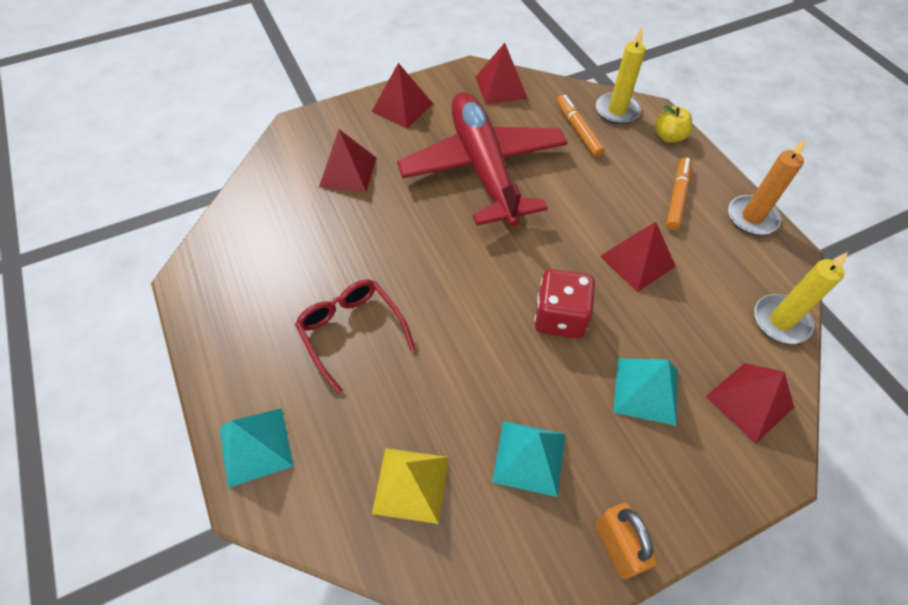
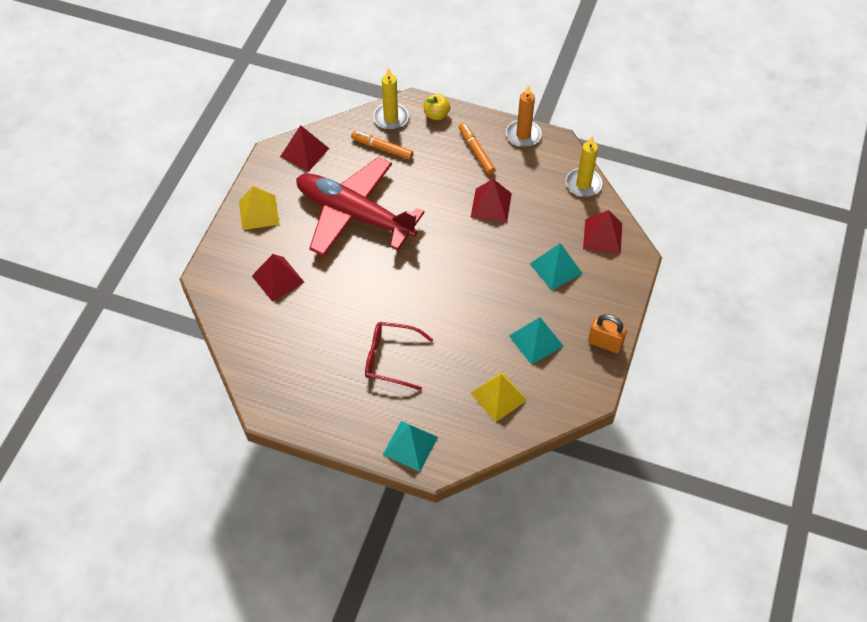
camera: 45 degrees left, 0 degrees up
red pyramid [372,63,433,129] -> yellow pyramid [239,186,279,230]
red dice [534,269,595,339] -> none

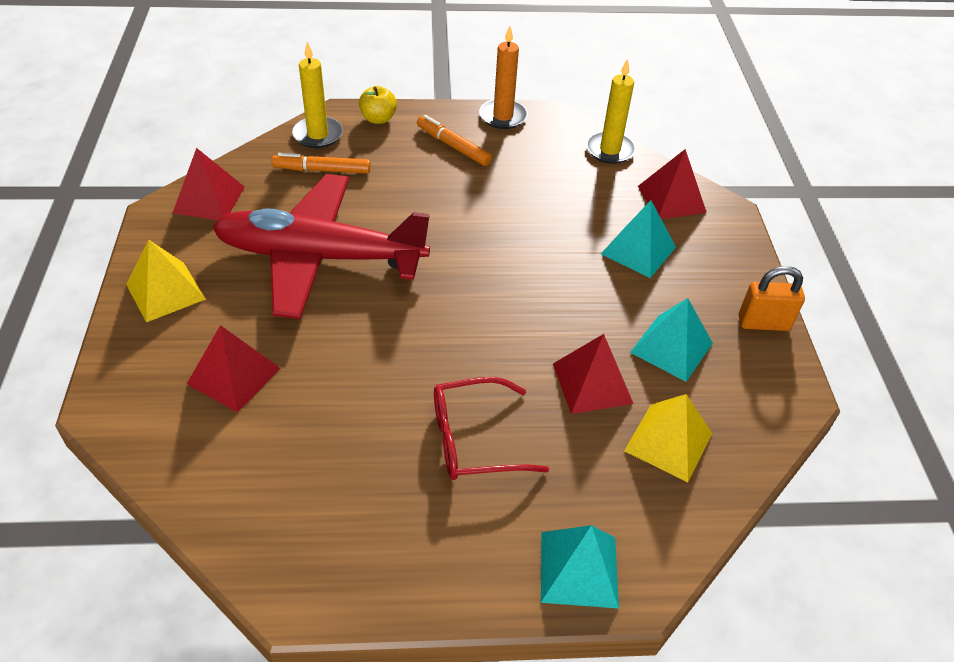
camera: 25 degrees left, 10 degrees down
red pyramid [470,179,512,222] -> red pyramid moved to [553,334,634,414]

